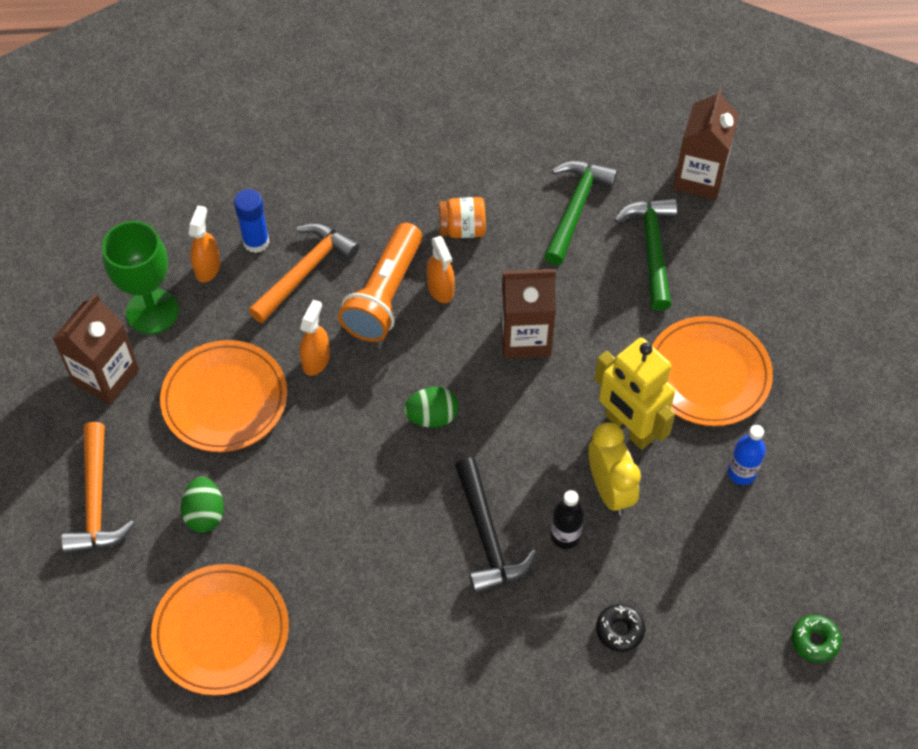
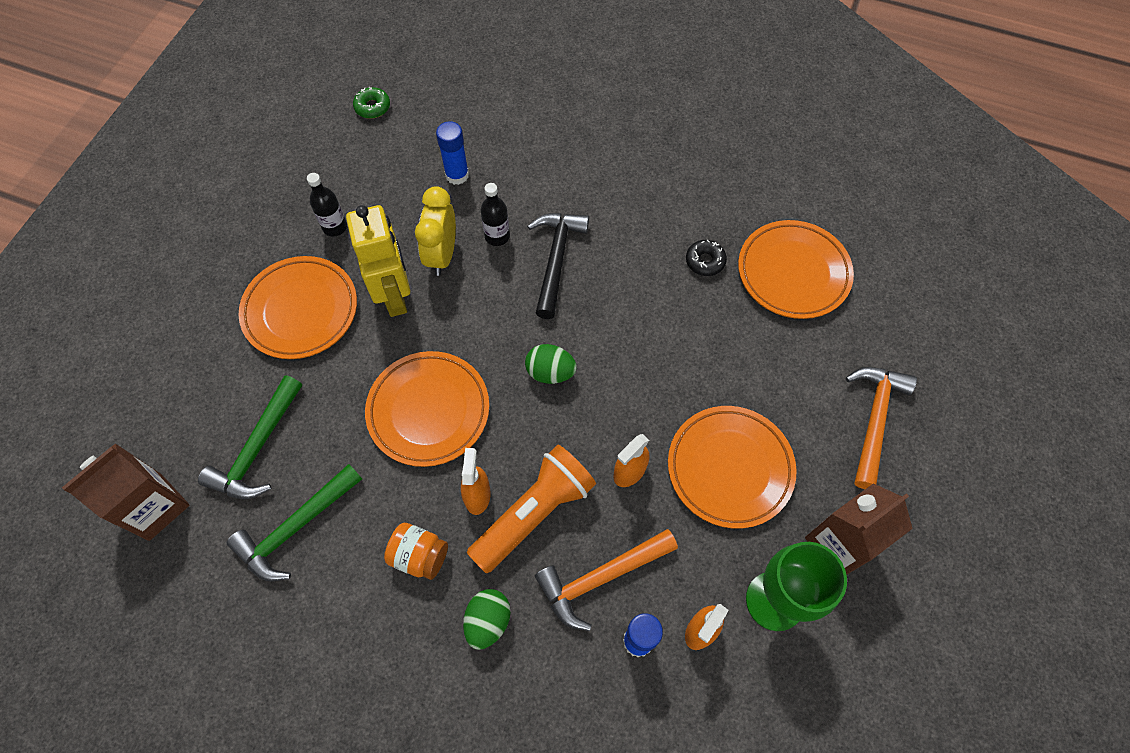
camera: 155 degrees left, 5 degrees up
green egg [181,477,224,533] -> green egg moved to [463,589,511,650]
brown carton [501,269,556,358] -> orange plate [365,351,489,467]
black donut [596,604,645,652] -> black donut moved to [686,240,727,276]
blue bottle [728,425,766,485] -> black bottle [307,173,347,237]
none -> blue glue stick [436,121,469,185]

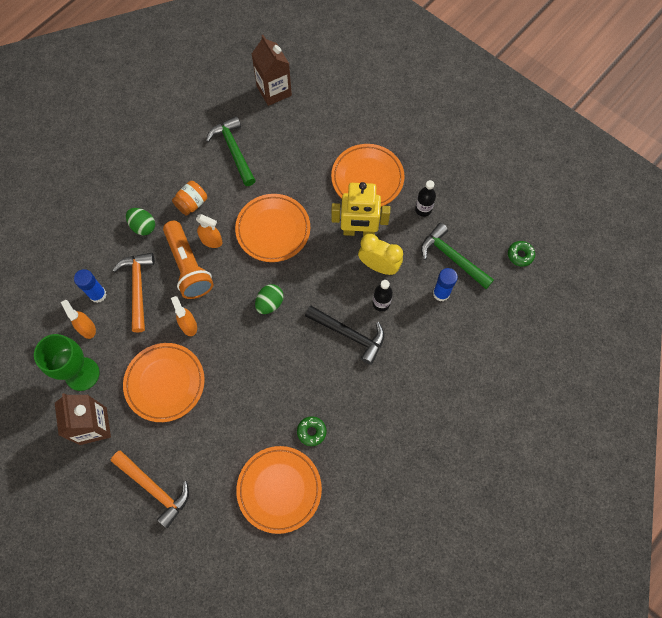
camera: 110 degrees right, 5 degrees up
green hammer [198,375,302,499] -> green hammer moved to [421,223,494,289]
black donut [686,240,727,276] -> green donut [297,416,326,446]

